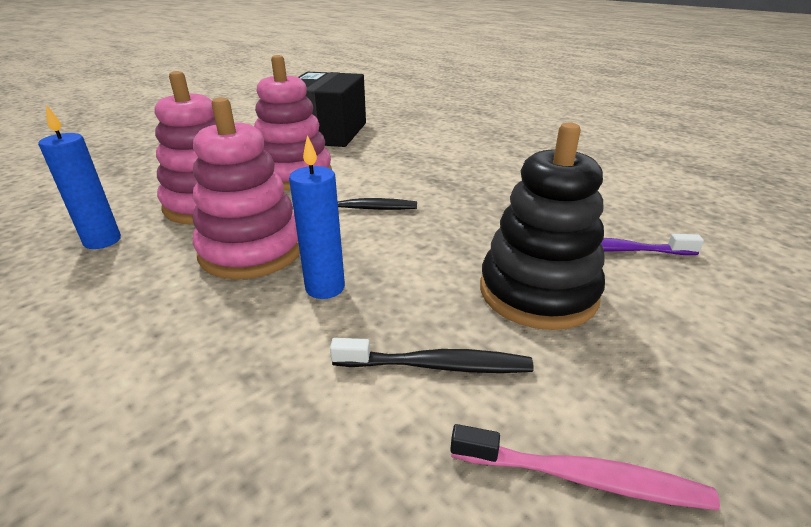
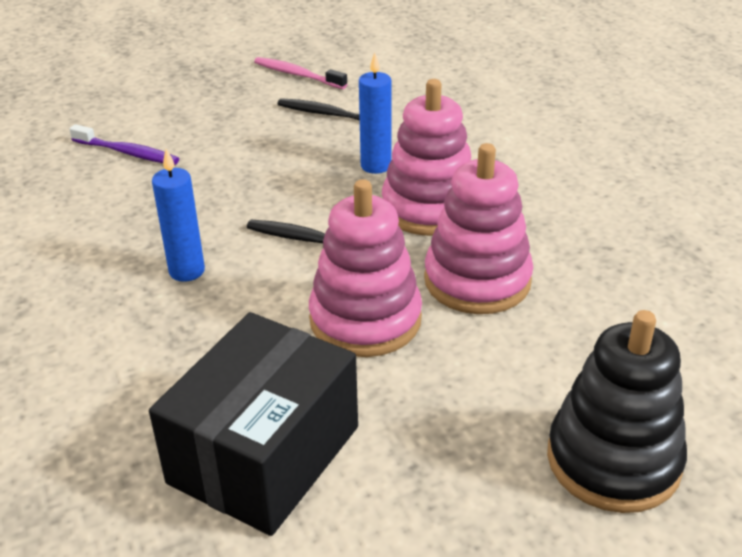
camera: 160 degrees left, 5 degrees up
blue candle [38,105,121,249] -> blue candle moved to [152,149,205,282]
black stacking toy [480,122,605,330] -> black stacking toy moved to [547,310,687,513]

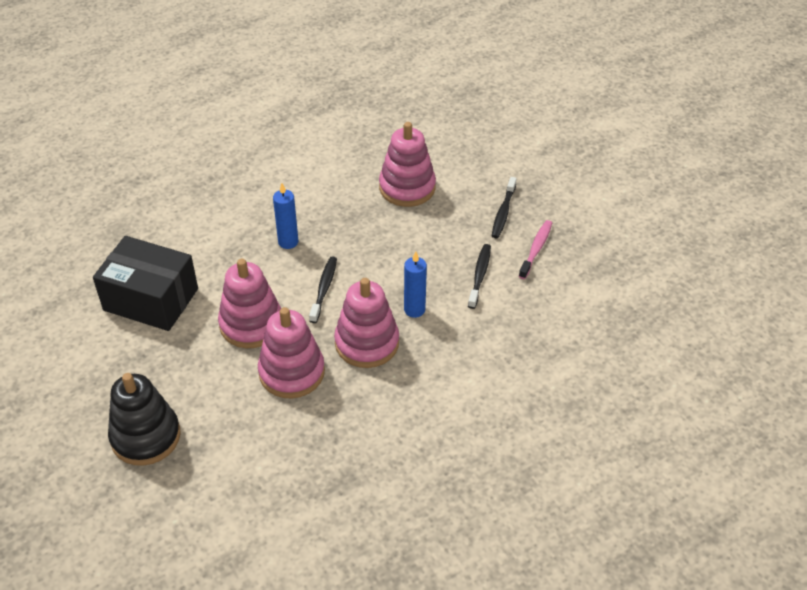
camera: 80 degrees right, 10 degrees up
purple toothbrush [69,124,179,165] -> pink stacking toy [379,122,436,207]
none -> black toothbrush [492,177,517,238]

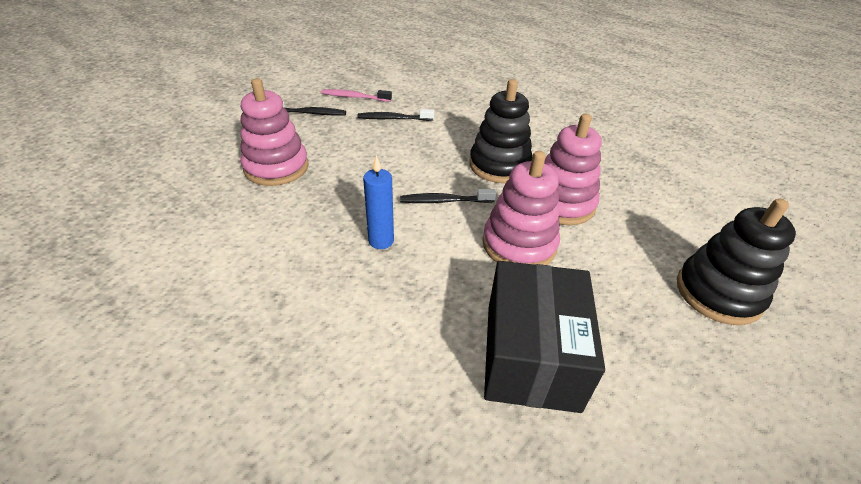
camera: 105 degrees left, 5 degrees down
pink stacking toy [334,278,399,368] -> black stacking toy [469,79,532,183]
blue candle [404,251,427,318] -> none

